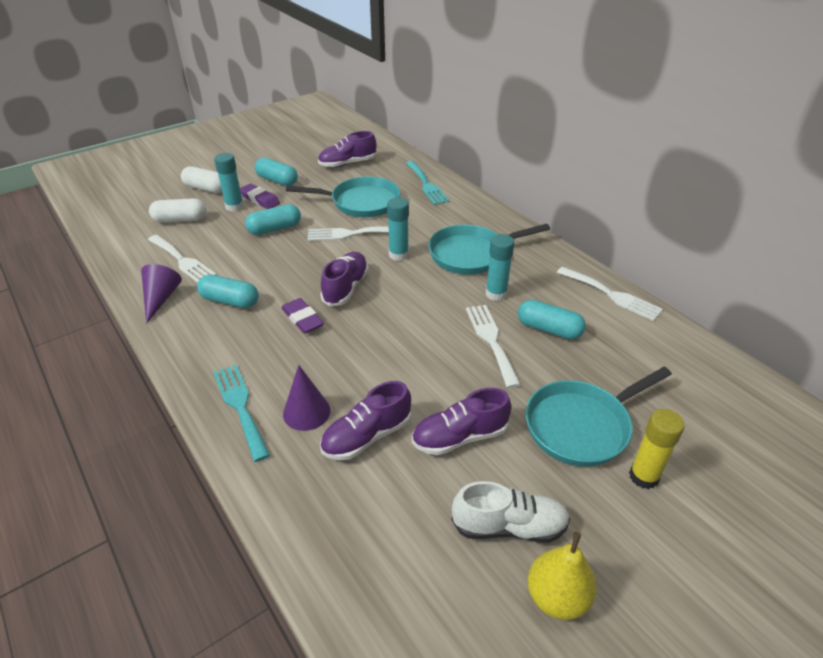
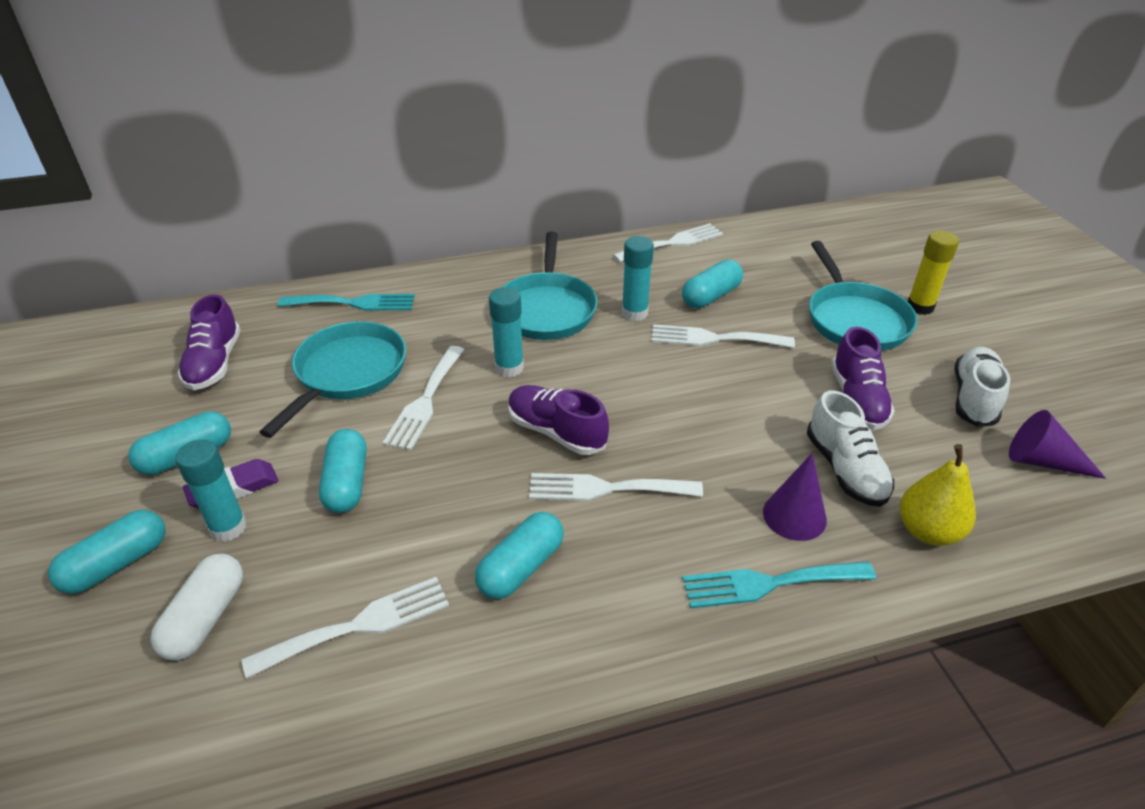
camera: 70 degrees left, 0 degrees up
purple cone [141,264,182,324] -> purple cone moved to [1009,410,1106,479]
white capsule [181,166,222,193] -> turquoise capsule [48,510,165,594]
purple eraser [281,298,324,334] -> white fork [529,473,703,501]
purple shoe [320,381,411,460] -> white shoe [807,390,894,507]
yellow pear [527,532,597,620] -> yellow pear moved to [900,444,976,546]

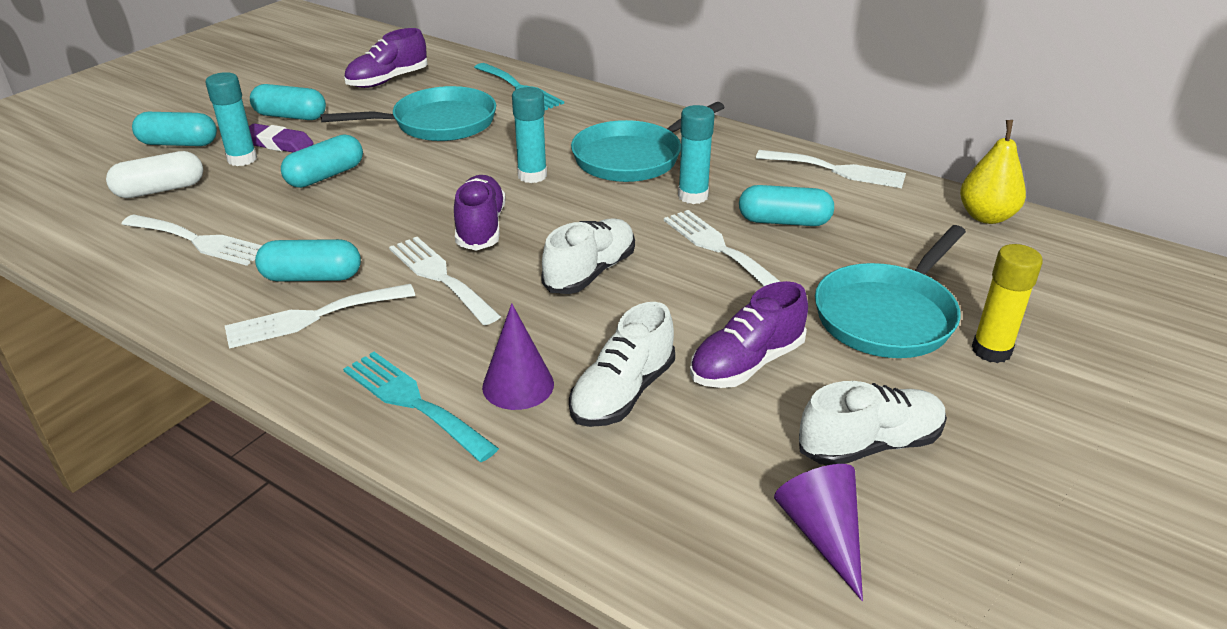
camera: 50 degrees right, 5 degrees down
white fork [382,346,464,451] -> white fork moved to [225,284,415,349]
yellow pear [900,444,976,546] -> yellow pear moved to [960,120,1026,224]
none -> white shoe [541,219,635,294]

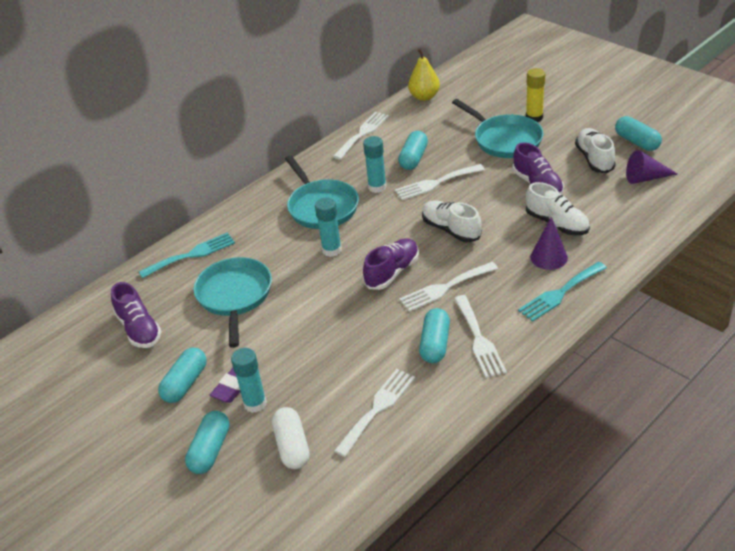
camera: 75 degrees left, 5 degrees up
turquoise capsule [281,134,363,188] -> turquoise capsule moved to [615,116,662,151]
purple shoe [454,175,506,251] -> purple shoe turned 120 degrees clockwise [363,238,419,290]

